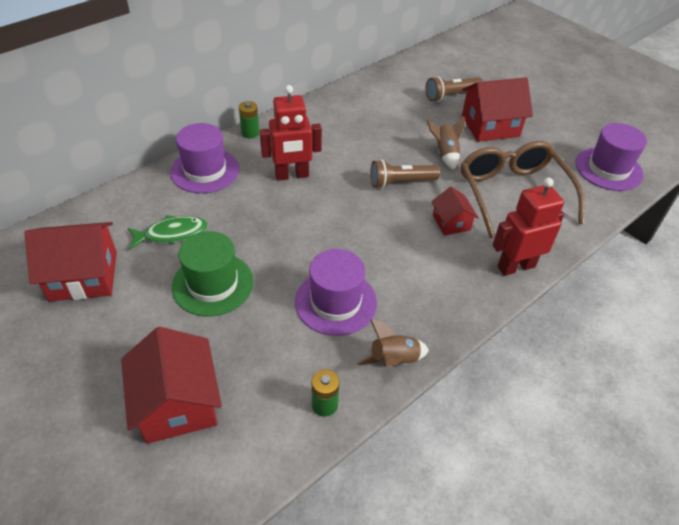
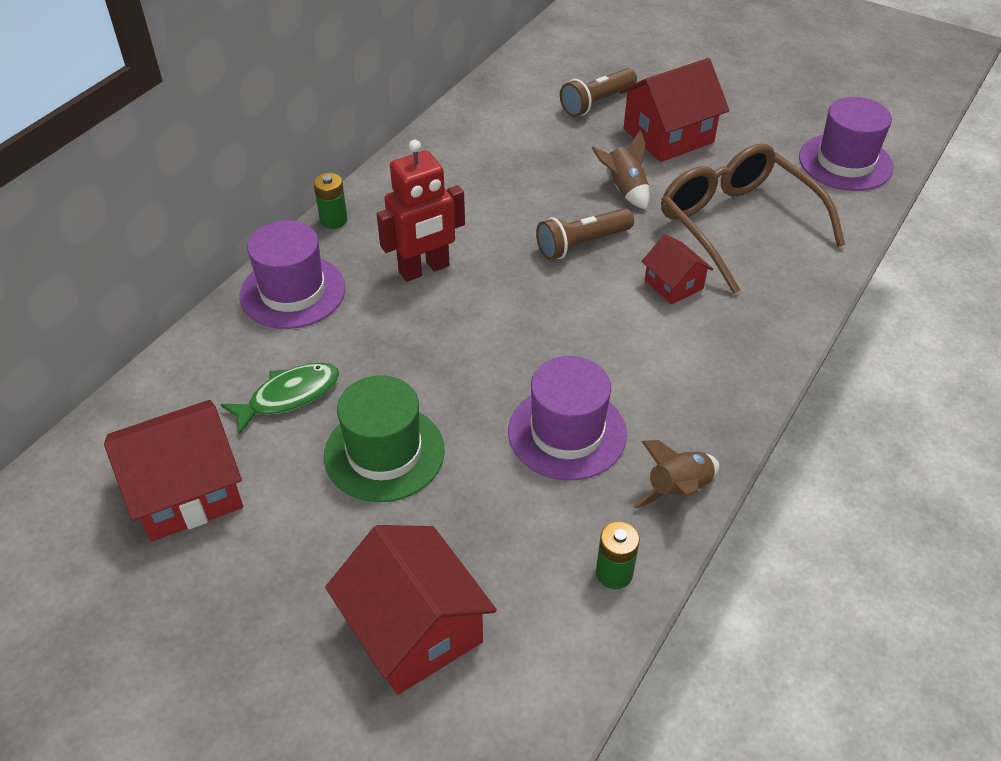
camera: 15 degrees left, 0 degrees up
red robot [493,178,564,276] -> none

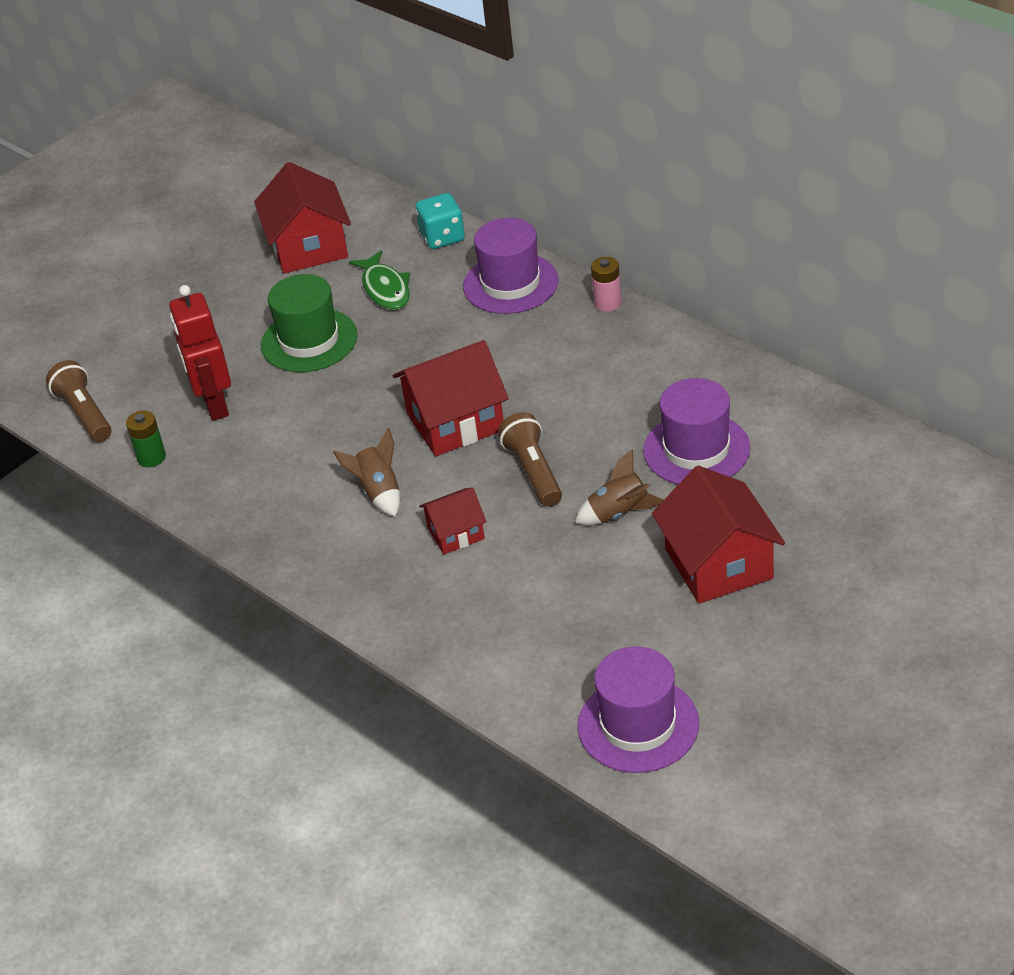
camera: 105 degrees right, 5 degrees down
green battery [314,173,348,229] -> pink battery [591,257,622,312]
red house [325,525,497,695] -> red house moved to [393,340,509,456]
red robot [377,140,465,282] -> red robot moved to [169,285,231,421]
purple hat [508,356,627,480] -> purple hat moved to [643,378,750,484]
brown flashlight [560,68,637,117] -> brown flashlight moved to [46,360,111,442]
brown rocket [634,440,719,509] -> brown rocket moved to [333,428,400,517]
brown glasses [661,144,845,294] -> none
none -> turquoise dice [415,193,465,249]

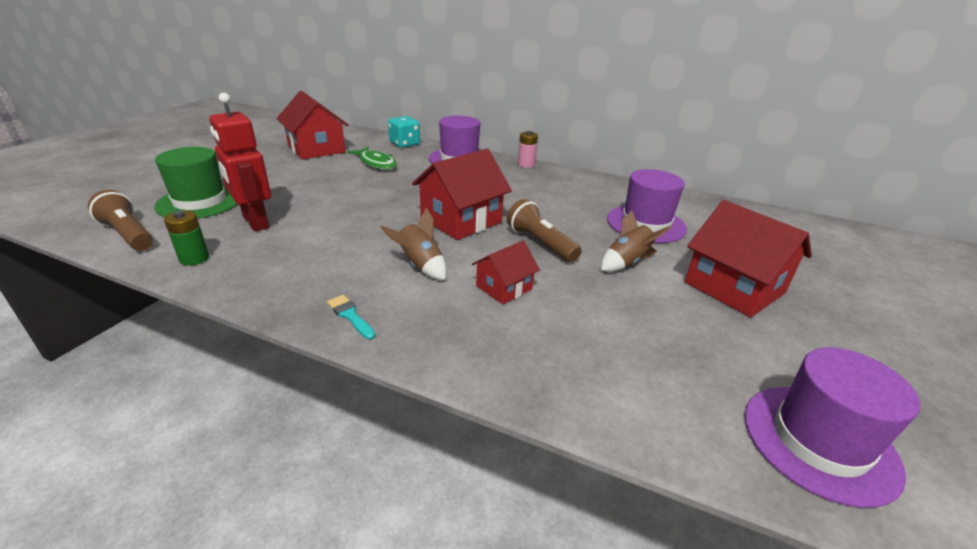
camera: 25 degrees left, 10 degrees down
green hat [261,274,358,372] -> green hat moved to [154,147,238,218]
none -> turquoise brush [327,295,376,340]

